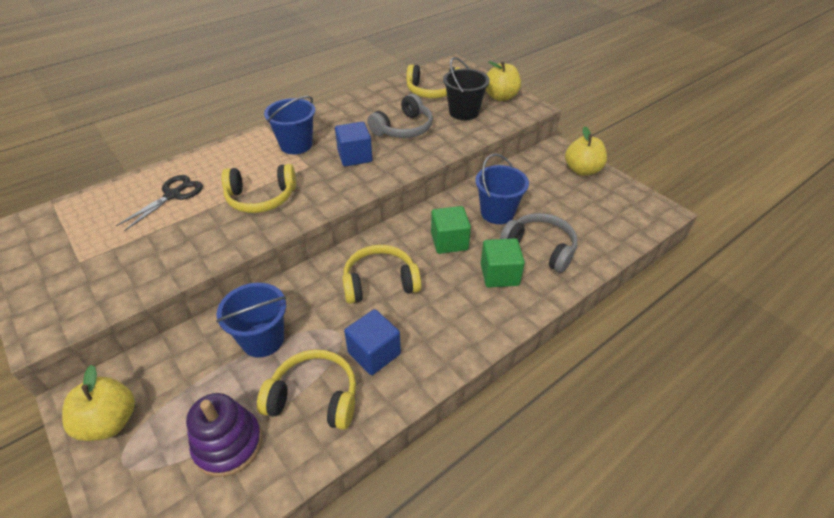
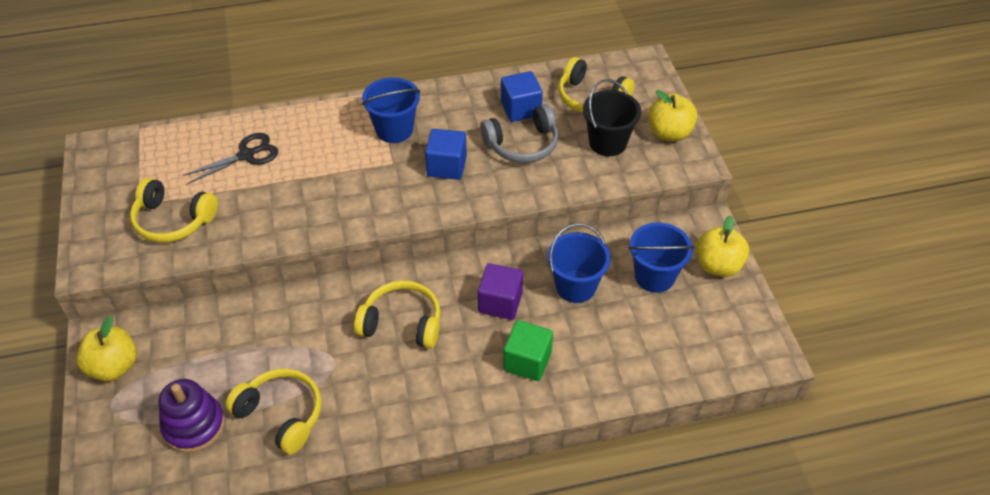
camera: 25 degrees right, 5 degrees up
blue bucket [216,283,286,357] -> blue bucket moved to [629,222,694,293]
yellow headphones [221,164,296,213] -> yellow headphones moved to [130,178,218,243]
blue cube [344,309,401,375] -> blue cube moved to [501,71,543,122]
green cube [431,206,471,254] -> purple cube [478,263,523,320]
grey headphones [500,213,578,273] -> none

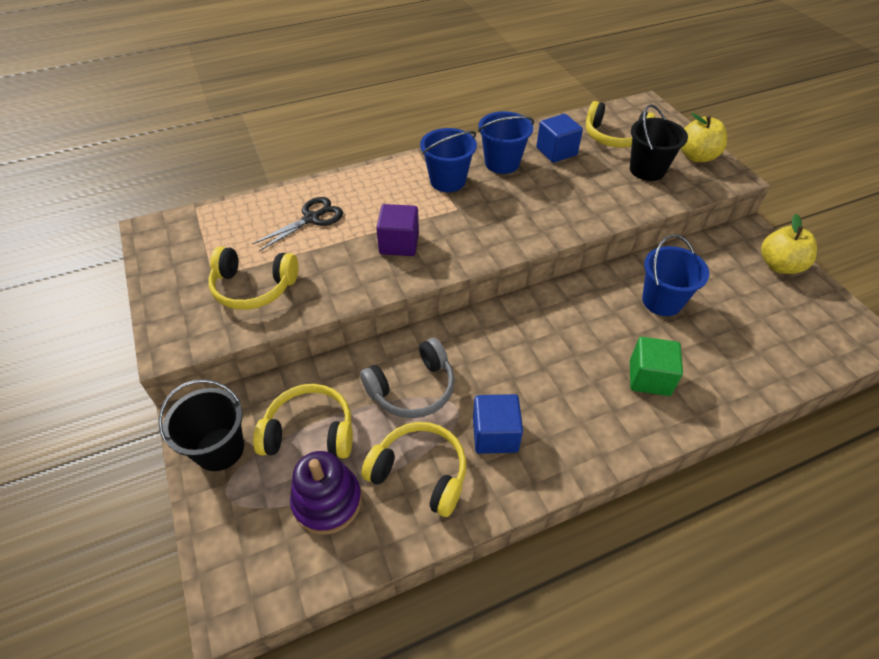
camera: 10 degrees left, 0 degrees up
yellow apple [76,316,137,381] -> black bucket [158,379,244,471]
yellow headphones [354,280,440,349] -> yellow headphones moved to [253,384,353,459]
blue cube [425,129,467,180] -> blue cube moved to [473,394,523,454]
purple cube [478,263,523,320] -> purple cube moved to [376,204,419,256]
grey headphones [481,104,558,163] -> grey headphones moved to [360,338,455,418]
blue bucket [629,222,694,293] -> blue bucket moved to [478,111,534,174]

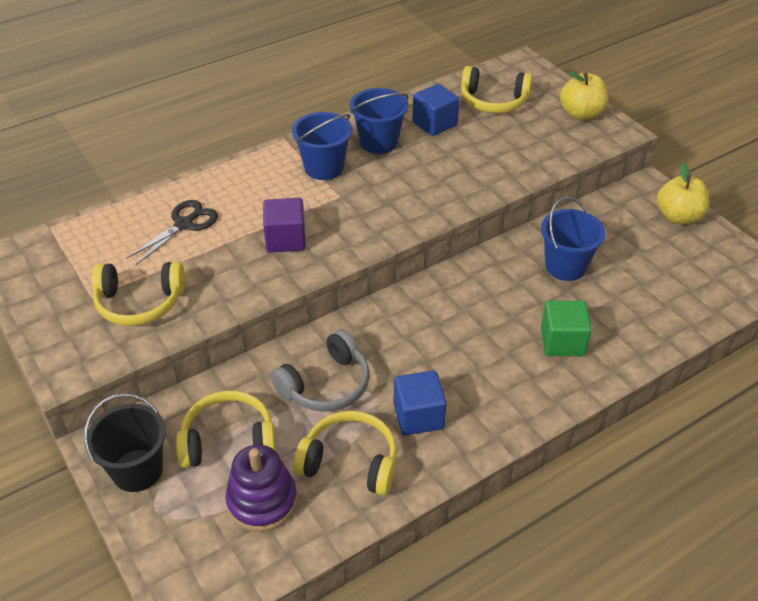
camera: 10 degrees left, 5 degrees down
black bucket [630,104,688,181] -> none

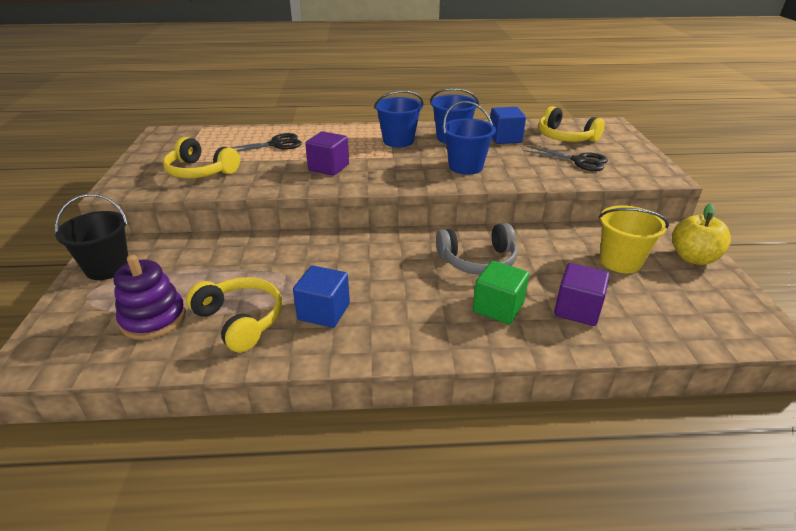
camera: 30 degrees right, 10 degrees down
yellow headphones [176,391,276,468] -> none
grey headphones [271,329,370,412] -> grey headphones moved to [436,223,517,275]
blue bucket [541,197,606,281] -> blue bucket moved to [443,101,496,175]
yellow apple [560,71,608,120] -> none
none -> black scissors [524,146,608,171]
none -> purple cube [554,263,610,326]
none -> yellow bucket [598,205,669,273]

